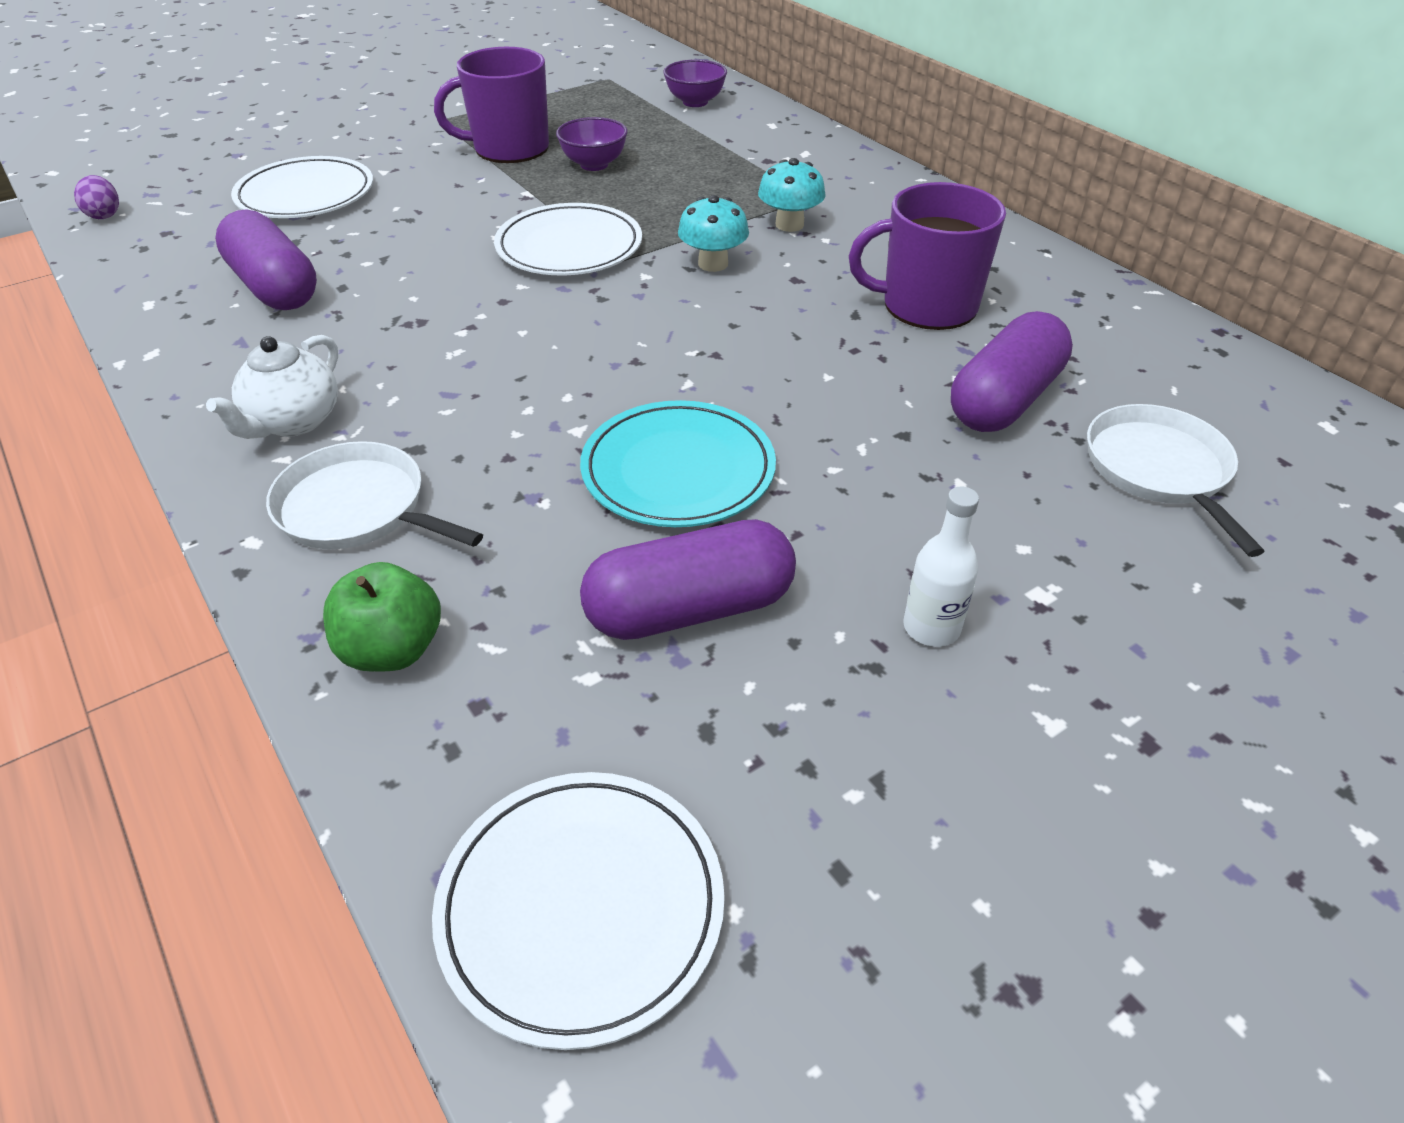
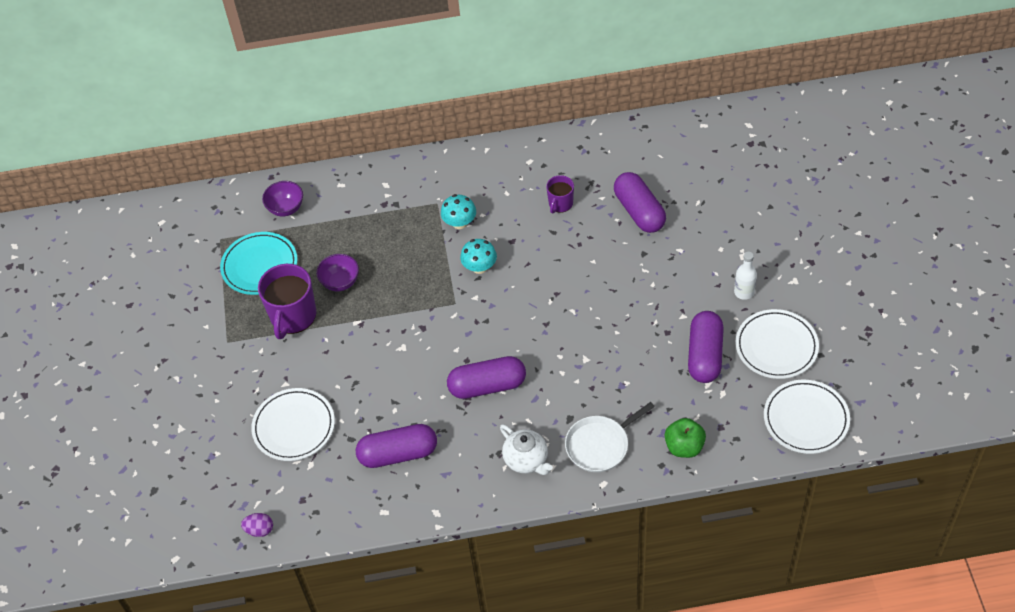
camera: 60 degrees left, 10 degrees up
white plate [494,203,642,275] -> white plate moved to [735,309,819,379]
turquoise plate [580,400,776,527] -> turquoise plate moved to [220,232,297,295]
purple mug [849,182,1006,330] -> purple mug [546,175,574,213], size x0.55
white pan [1087,404,1265,557] -> none
none -> purple capsule [447,356,526,399]

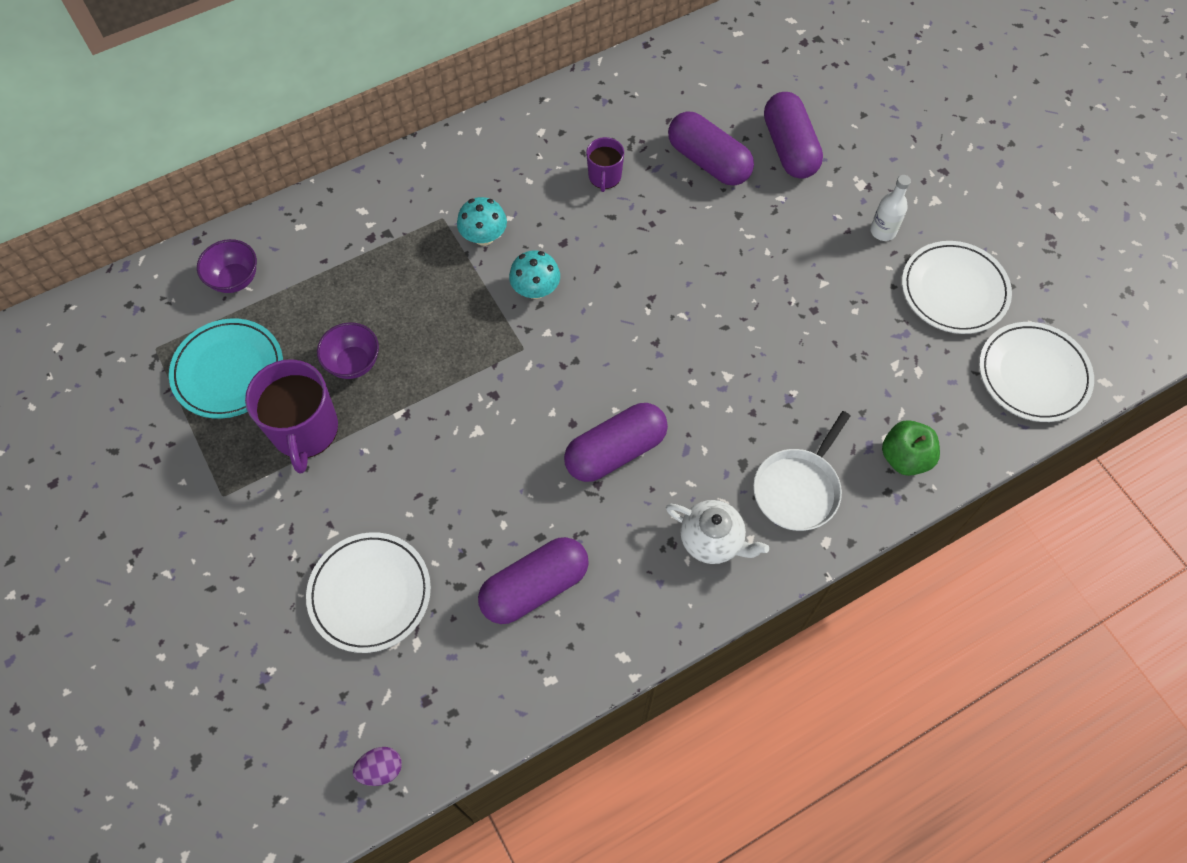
camera: 25 degrees left, 10 degrees up
purple capsule [688,311,724,383] -> purple capsule moved to [764,92,823,179]

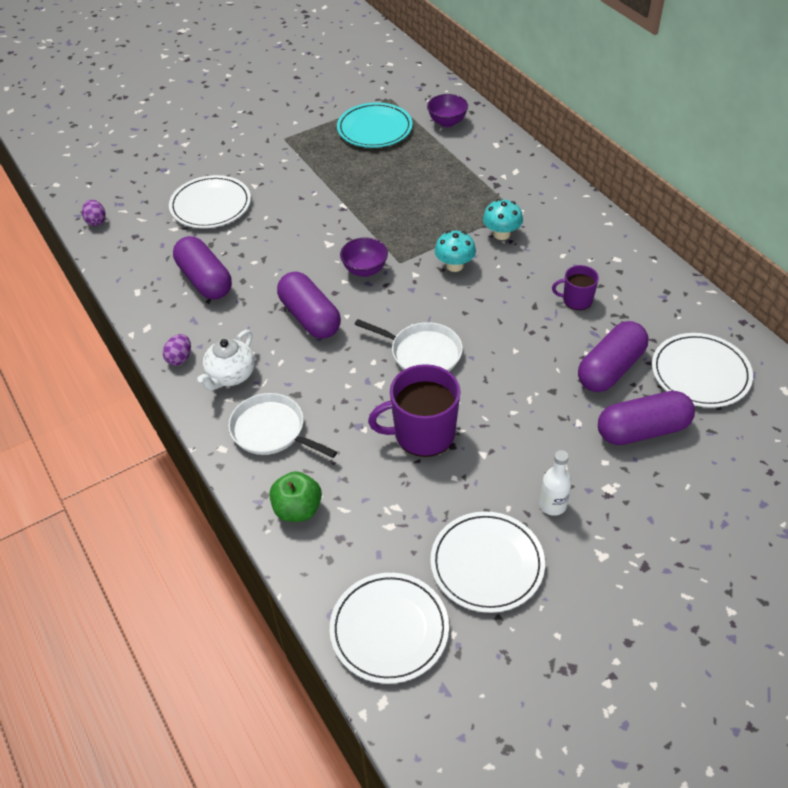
camera: 90 degrees right, 15 degrees down
purple mug [245,359,338,473] -> purple mug moved to [368,364,461,457]
purple bowl [317,322,379,379] -> purple bowl moved to [340,237,388,277]
none -> purple egg [163,334,191,366]
none -> white pan [354,319,463,371]
none -> white plate [652,333,753,408]

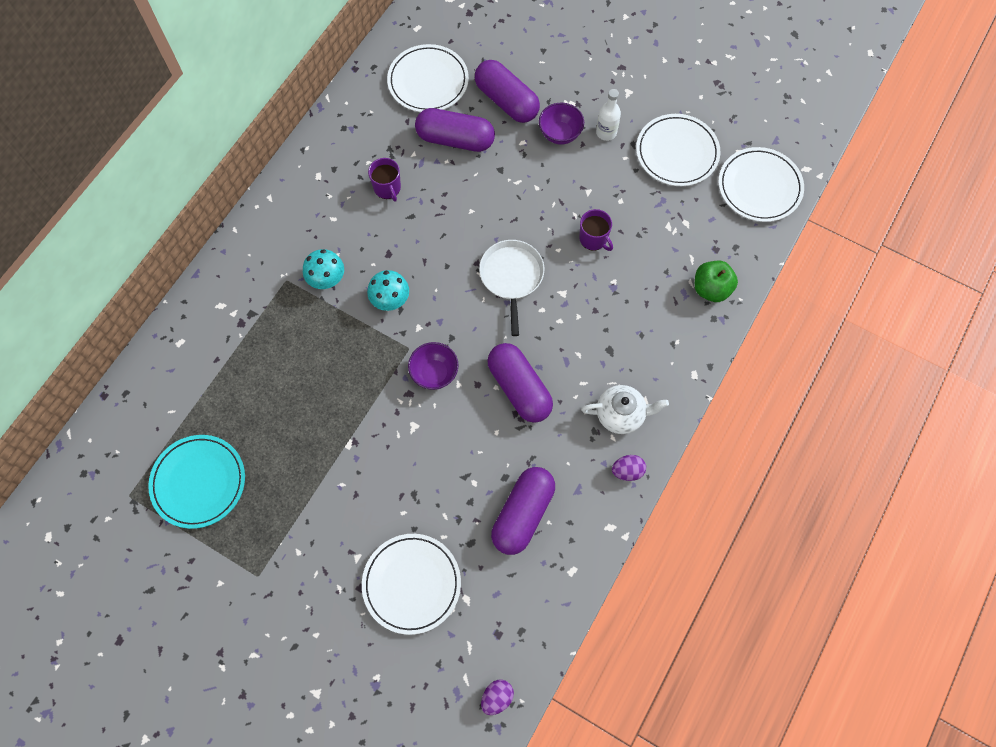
camera: 120 degrees left, 20 degrees up
white pan [228,393,337,458] -> none
purple capsule [277,272,341,339] -> purple capsule turned 60 degrees counterclockwise [487,343,553,423]
purple mug [368,364,461,457] -> purple mug [579,209,613,251], size x0.55
purple bowl [427,94,468,127] -> purple bowl moved to [539,102,584,145]

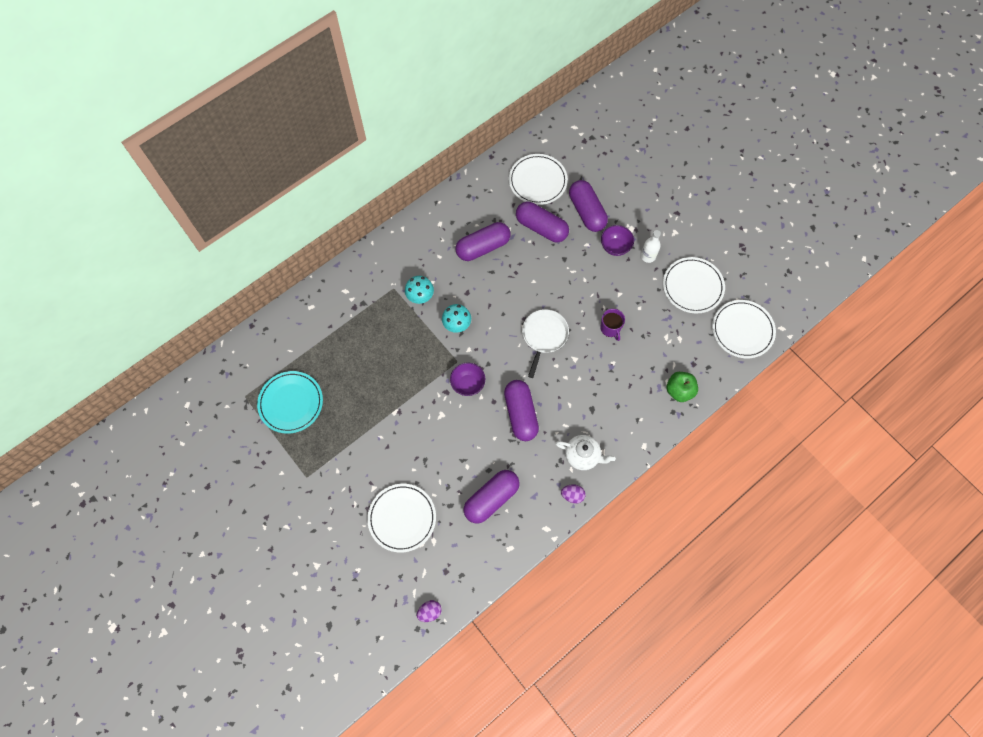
camera: 20 degrees right, 0 degrees up
purple mug [368,158,401,202] -> purple capsule [456,222,511,261]

